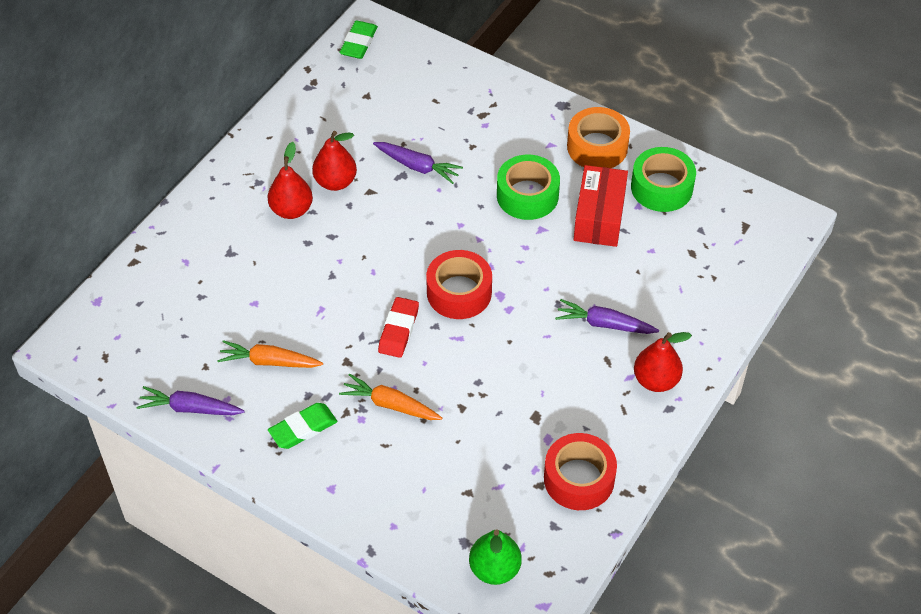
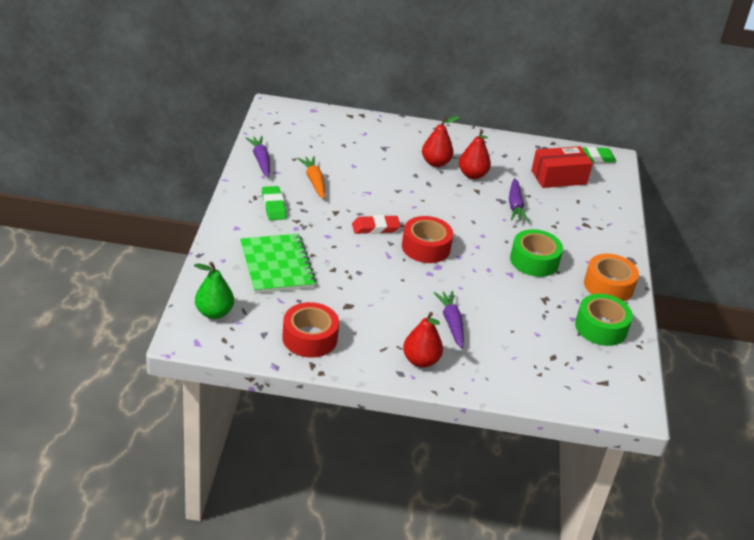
camera: 60 degrees right, 15 degrees down
green eraser [268,403,337,449] -> green eraser turned 45 degrees clockwise [262,186,287,220]
orange carrot [339,373,442,420] -> none
red box [573,165,628,247] -> red box moved to [531,146,593,188]
none -> green notebook [240,234,316,293]

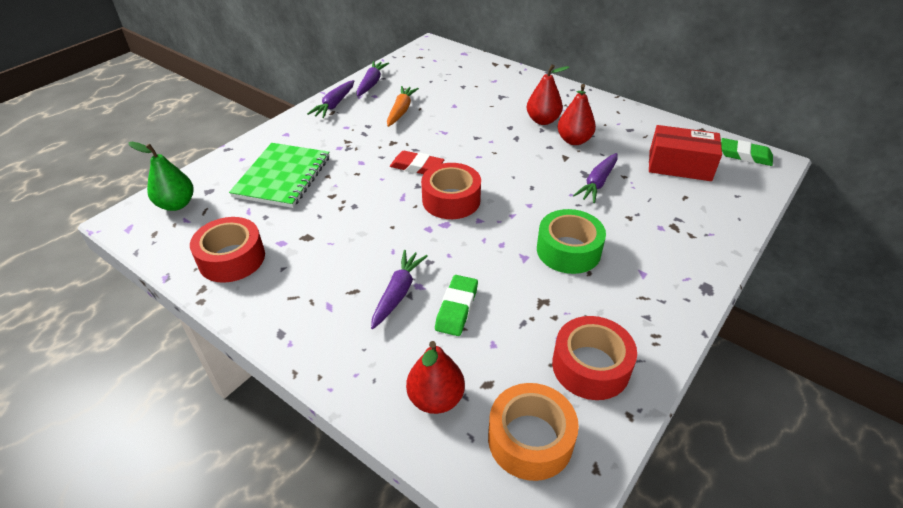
camera: 35 degrees right, 5 degrees up
green eraser [262,186,287,220] -> green eraser moved to [435,275,478,336]
red pear [403,312,443,368] -> red pear moved to [406,341,465,414]
green tape [575,294,633,346] -> red tape [552,316,637,400]
orange tape [584,254,639,301] -> orange tape moved to [488,383,579,481]
none -> purple carrot [307,80,354,118]

